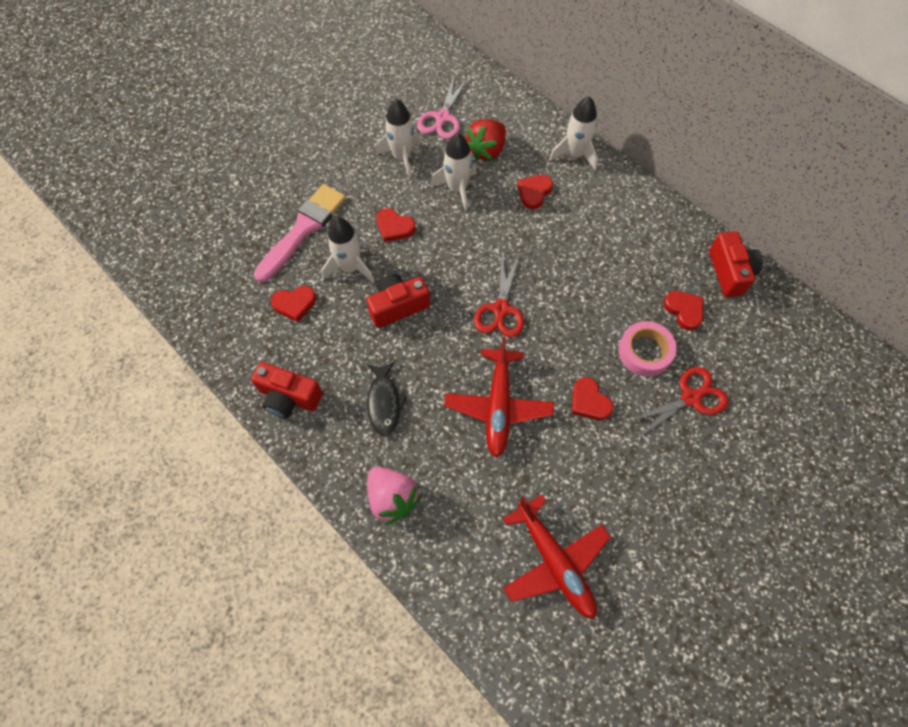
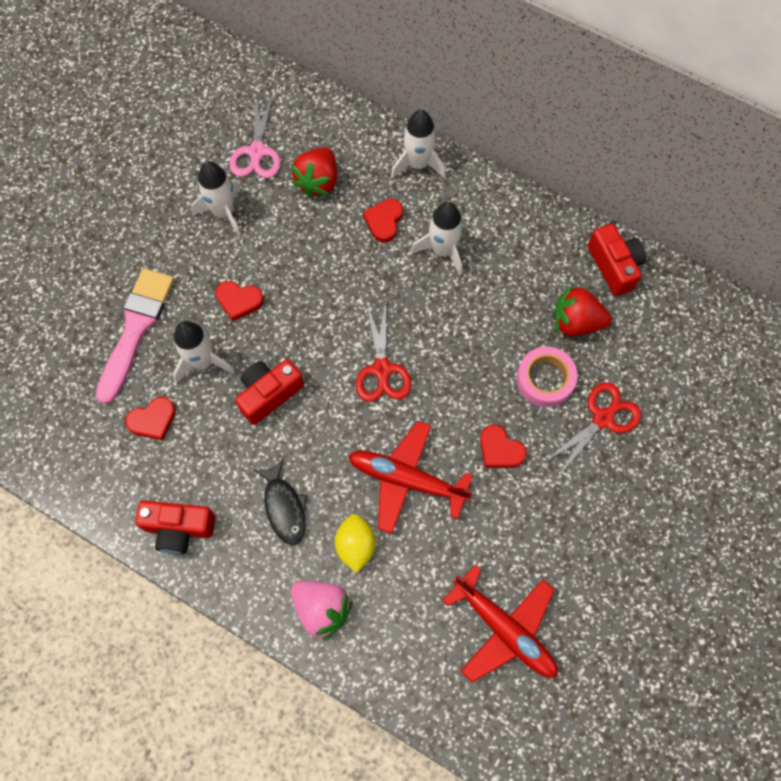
camera: 15 degrees left, 5 degrees up
white rocket [430,133,477,211] -> white rocket moved to [411,202,463,276]
red plane [444,336,554,458] -> red plane turned 120 degrees clockwise [349,421,473,534]
red heart [664,291,703,330] -> red strawberry [553,285,612,336]
none -> yellow lemon [335,514,376,573]

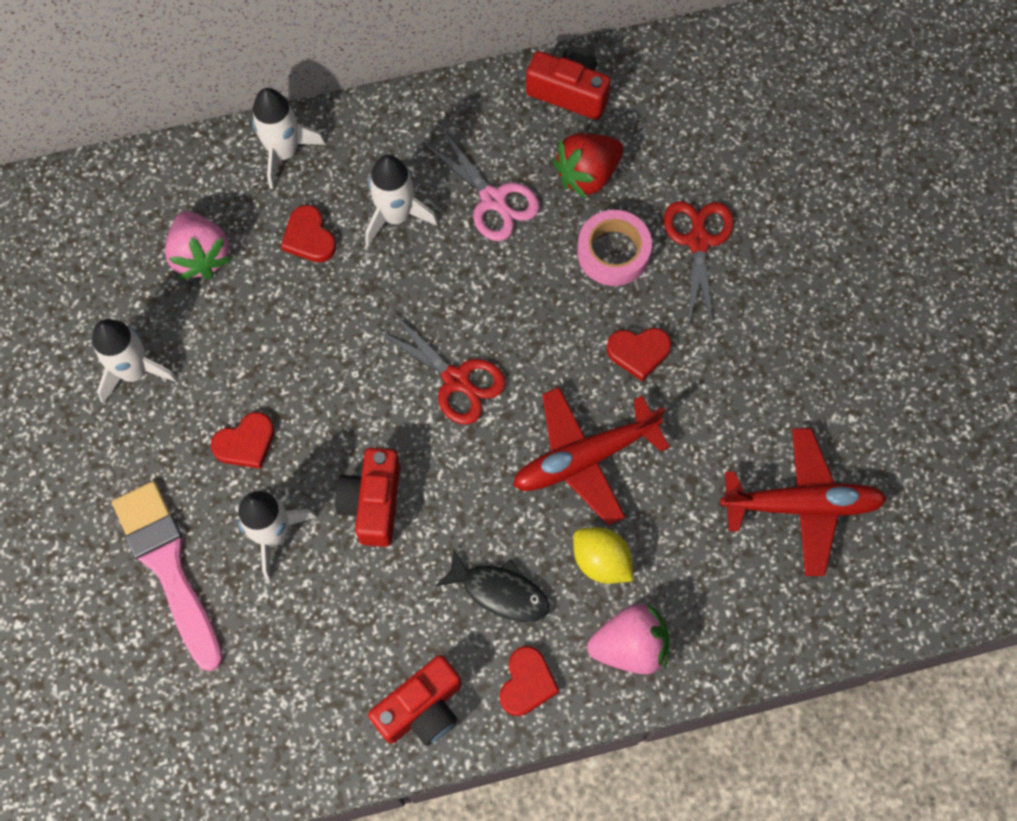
camera: 45 degrees left, 0 degrees up
red heart [125,397,176,440] -> red heart moved to [500,646,560,716]
pink scissors [229,95,280,178] -> pink scissors moved to [424,129,540,241]
red strawberry [291,147,337,198] -> pink strawberry [165,211,232,279]

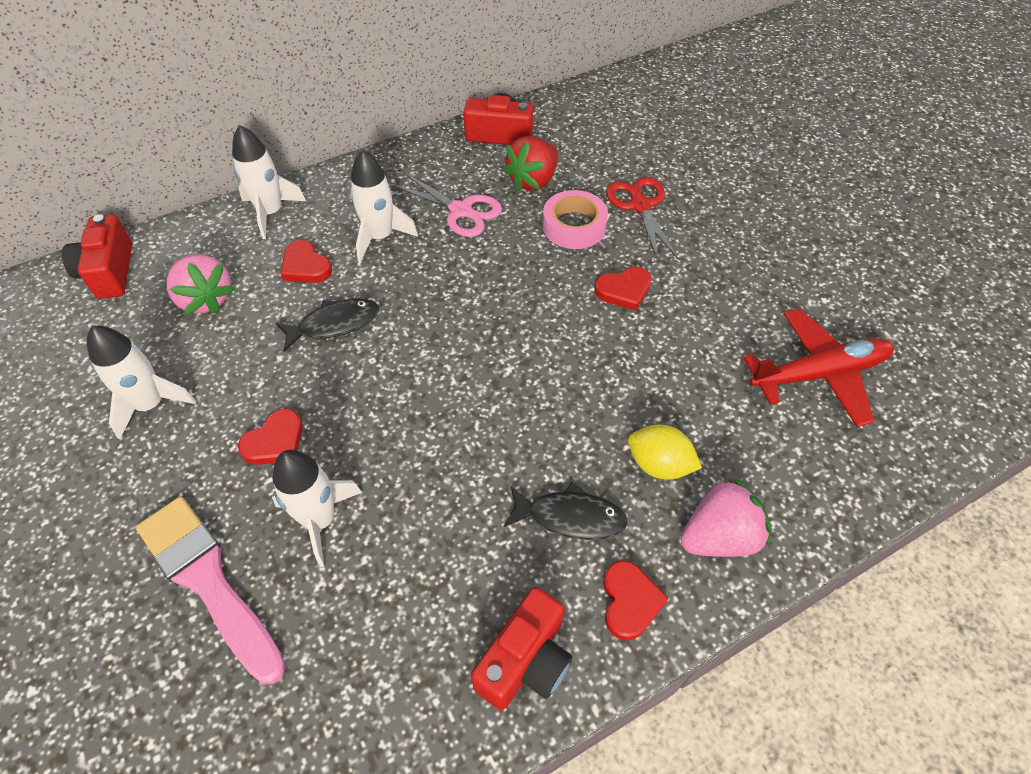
camera: 15 degrees left, 15 degrees down
red camera [335,448,400,547] -> red camera moved to [62,214,132,299]
red scissors [376,312,506,424] -> none
red plane [513,387,669,525] -> none
none -> black fish [276,299,379,352]

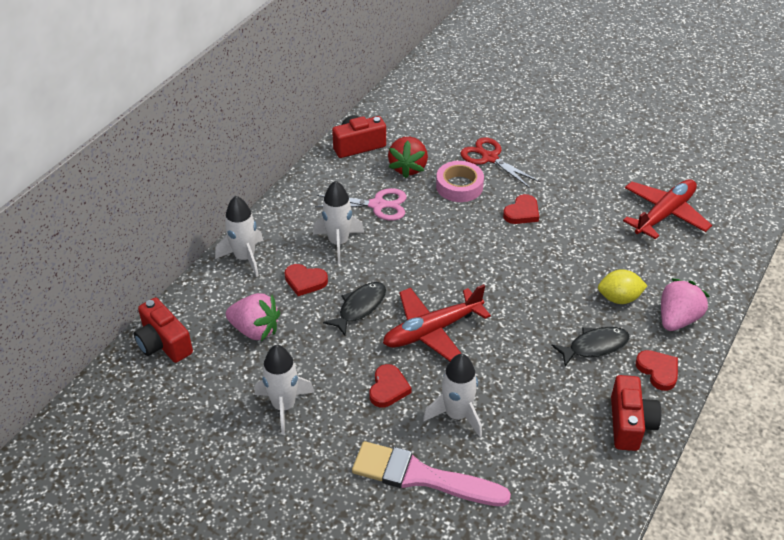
camera: 30 degrees left, 10 degrees down
none -> red plane [383,284,491,361]

